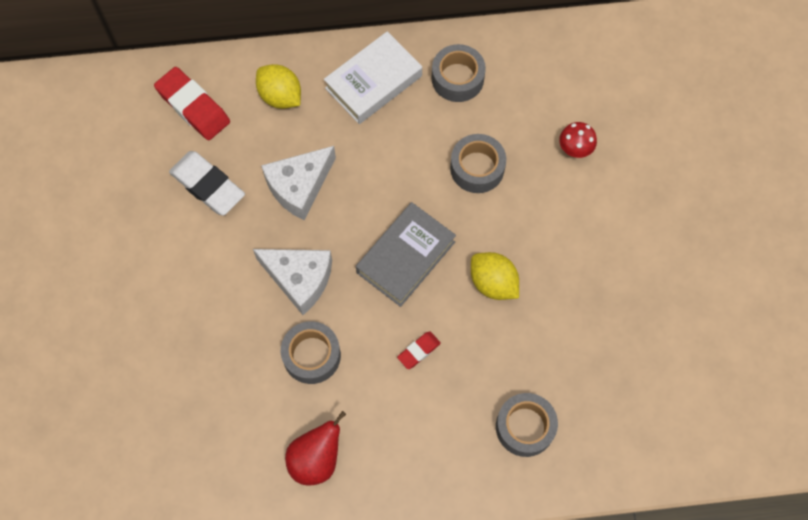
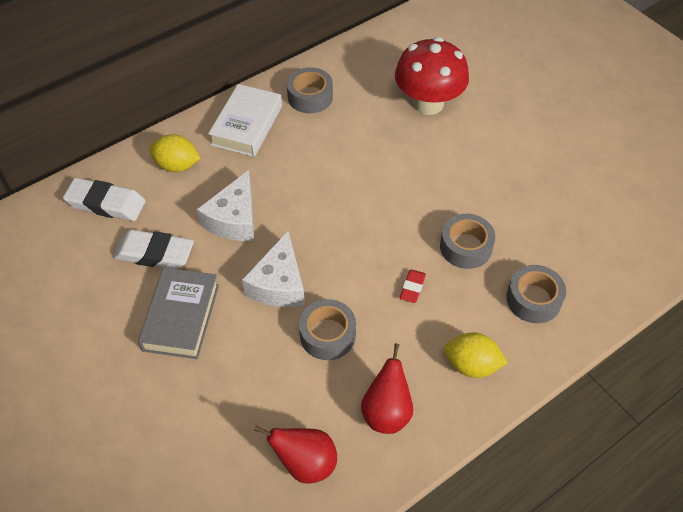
camera: 30 degrees left, 15 degrees down
red eraser [154,67,230,140] -> white eraser [63,178,146,221]
white cheese [253,249,332,315] -> white cheese turned 105 degrees clockwise [242,231,305,307]
grey book [356,202,456,307] -> grey book moved to [138,268,219,359]
grey tape [450,134,506,193] -> grey tape moved to [440,214,495,269]
yellow lemon [471,252,519,300] -> yellow lemon moved to [444,333,508,378]
red mushroom [559,122,597,158] -> red mushroom [395,37,469,115], size x2.30
none -> red pear [254,425,337,484]

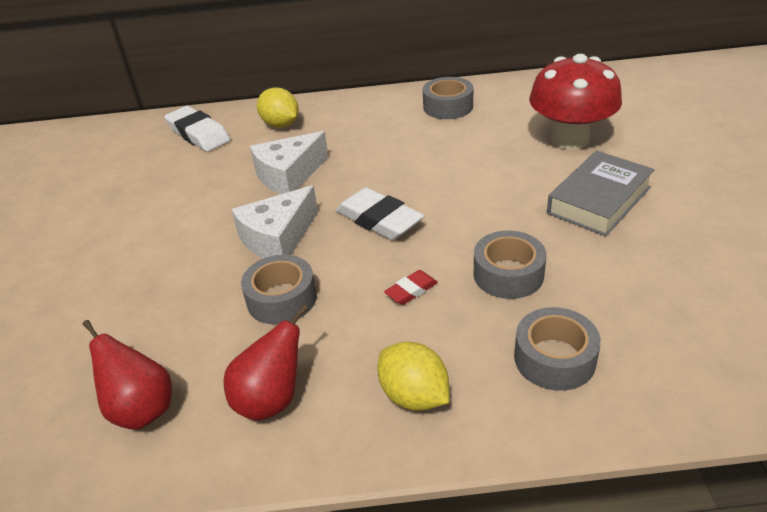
camera: 35 degrees right, 15 degrees down
white eraser [113,230,194,269] -> white eraser moved to [336,187,424,240]
grey book [138,268,219,359] -> grey book moved to [547,151,655,236]
white book [208,84,282,157] -> none

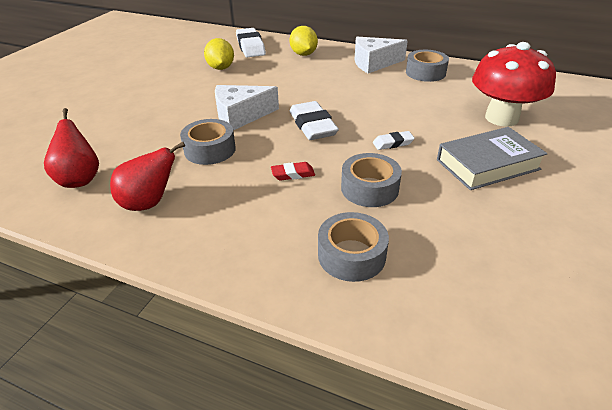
camera: 25 degrees right, 0 degrees up
white cheese [250,131,328,194] -> white cheese moved to [355,37,408,73]
yellow lemon [378,342,449,411] -> yellow lemon moved to [204,38,234,70]
none -> white eraser [373,131,415,150]

